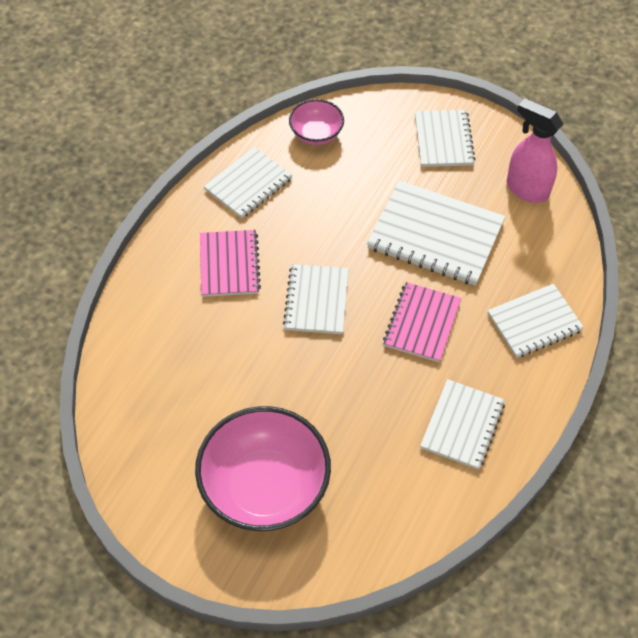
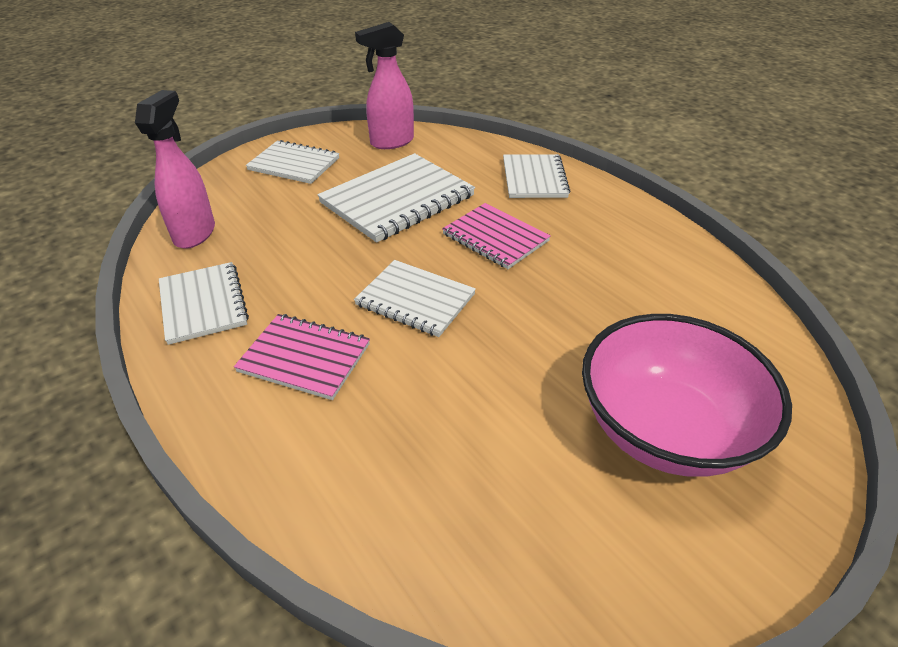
camera: 65 degrees left, 15 degrees down
pink bowl [289,99,344,145] -> pink spray bottle [135,90,215,249]
white notebook [420,379,505,470] -> none

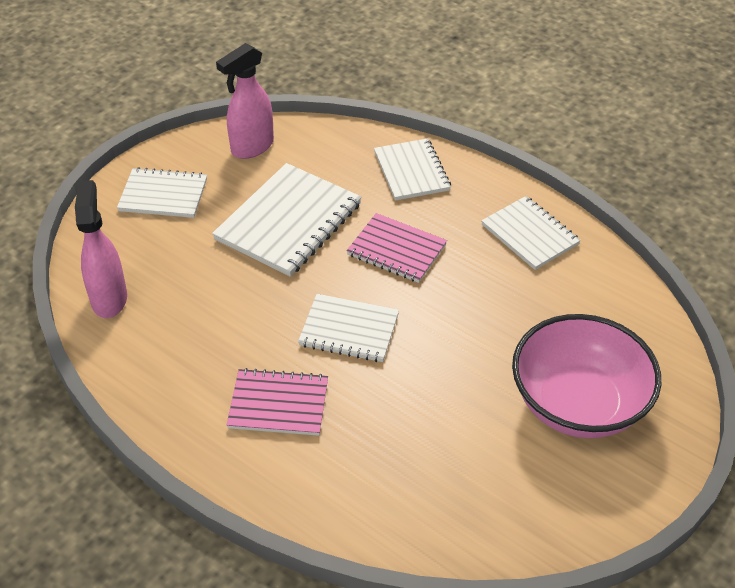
camera: 15 degrees left, 5 degrees up
white notebook [159,262,249,345] -> white notebook moved to [481,196,581,270]

